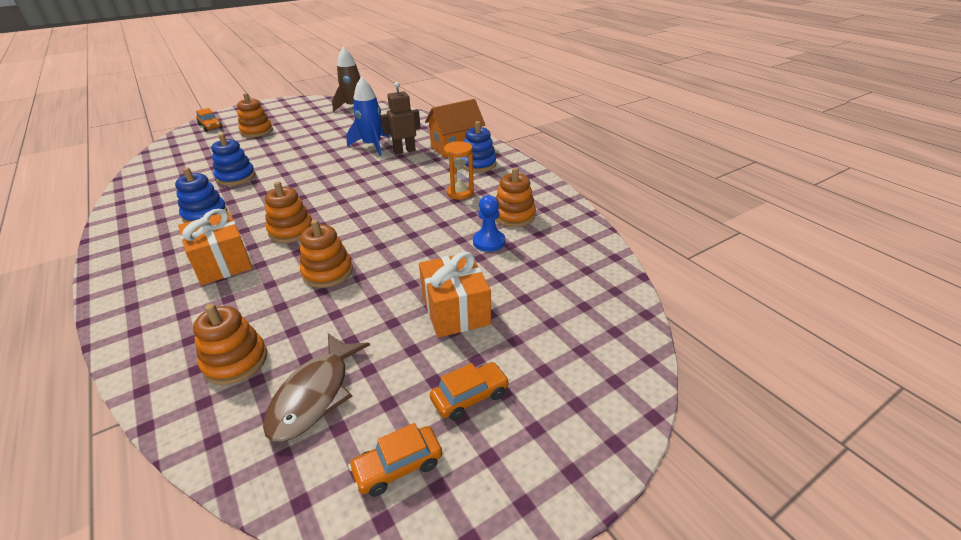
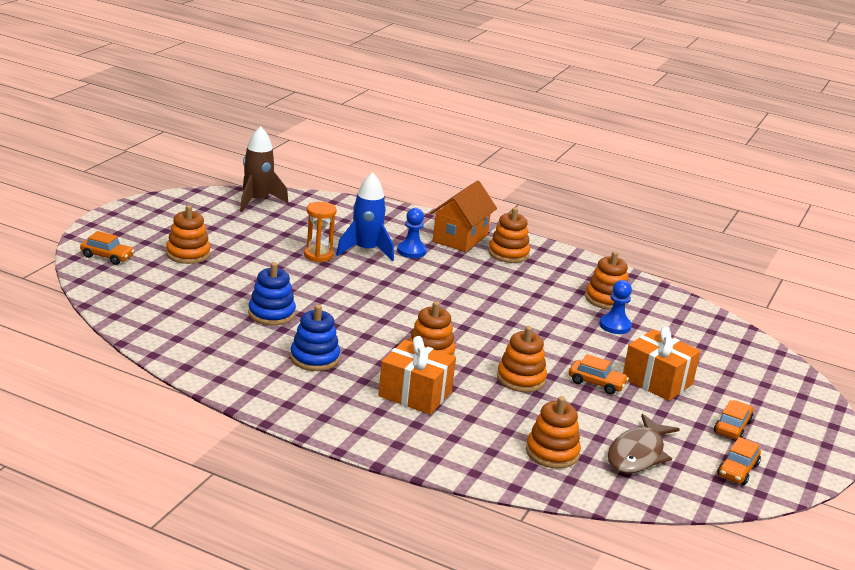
camera: 35 degrees left, 10 degrees down
brown fish [263,333,370,442] -> brown fish turned 45 degrees clockwise [608,414,680,474]
brown robot [381,82,421,154] -> blue pawn [397,208,427,258]
orange hourglass [444,141,474,199] -> orange hourglass moved to [304,202,337,262]
blue stacking toy [462,121,496,172] -> orange stacking toy [489,207,530,263]
none -> orange car [569,354,629,394]

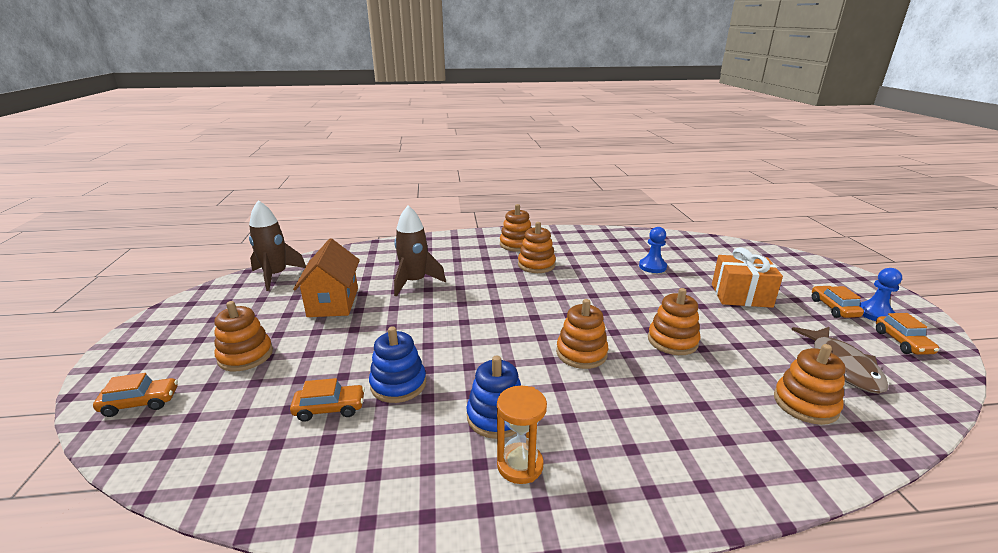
camera: 30 degrees left, 0 degrees up
orange hourglass [304,202,337,262] -> orange hourglass moved to [497,386,547,484]
blue rocket [336,172,394,261] -> brown rocket [394,205,446,297]
orange gift [378,336,456,415] -> none
blue pawn [397,208,427,258] -> blue pawn moved to [860,268,902,321]
orange house [430,181,497,252] -> orange house moved to [293,238,360,317]
orange car [569,354,629,394] -> orange car moved to [290,378,365,422]
orange stacking toy [585,251,628,310] -> orange stacking toy moved to [518,222,556,273]

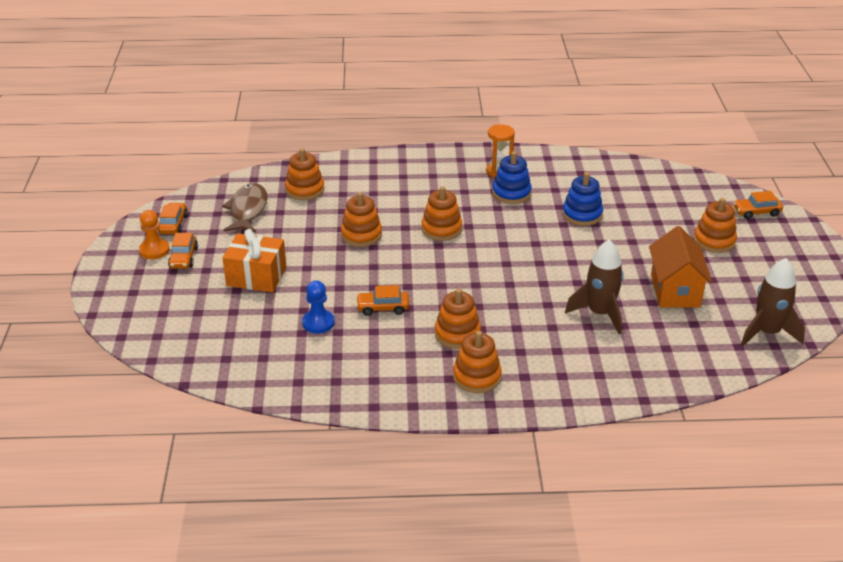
camera: 175 degrees left, 10 degrees up
orange car [290,378,365,422] -> orange car moved to [356,285,409,316]
blue pawn [860,268,902,321] -> orange pawn [139,210,170,259]

